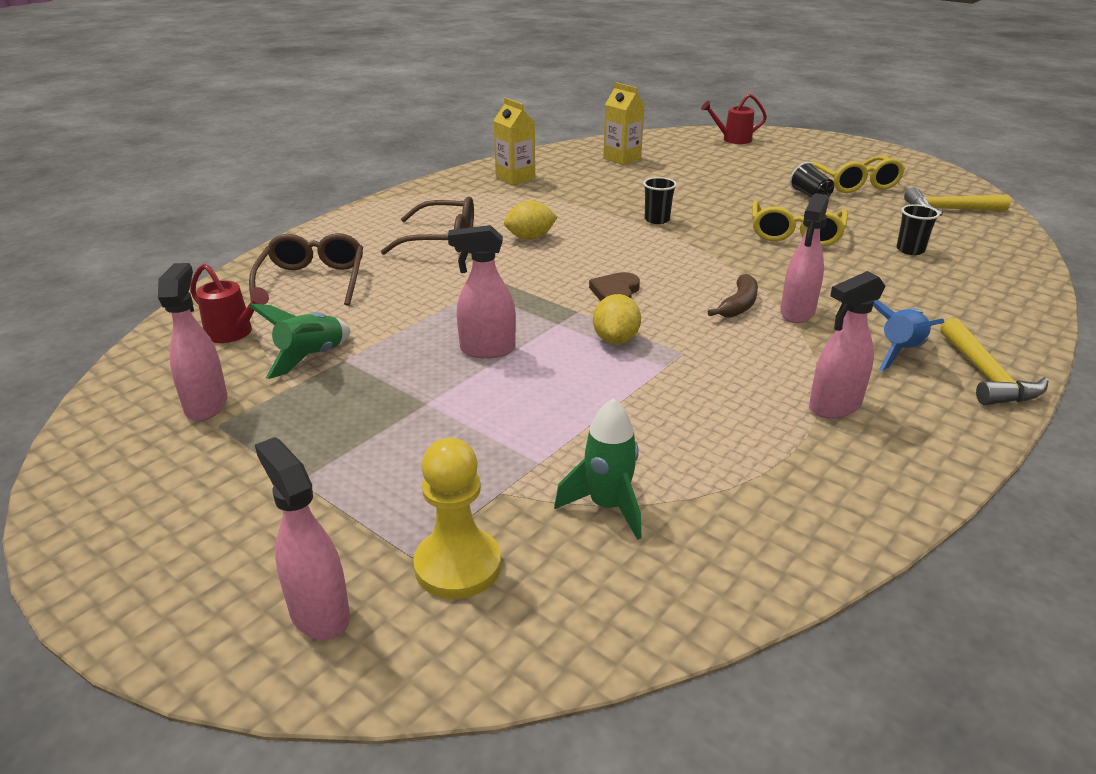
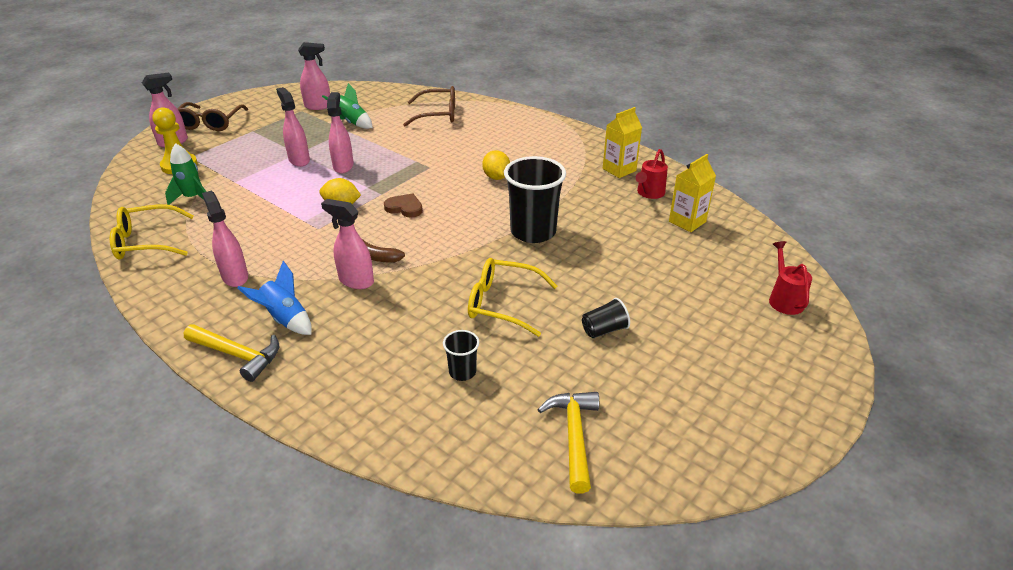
camera: 90 degrees right, 5 degrees up
red watering can [190,263,269,343] -> red watering can moved to [636,149,668,199]
brown glasses [381,196,474,255] -> brown glasses moved to [178,102,248,131]
black cup [643,177,677,224] -> black cup [504,156,566,243], size x2.11
yellow glasses [811,156,905,193] -> yellow glasses moved to [110,204,194,259]
yellow hammer [940,318,1049,405] -> yellow hammer turned 150 degrees counterclockwise [184,324,279,382]
none -> pink spray bottle [276,87,310,167]

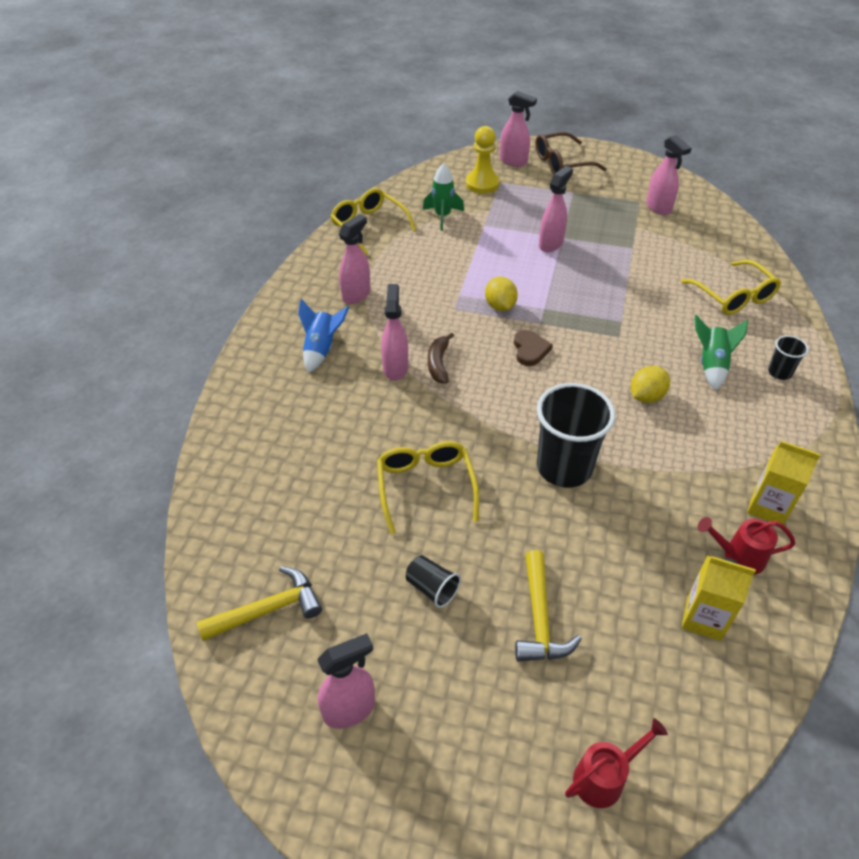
camera: 65 degrees right, 10 degrees up
yellow hammer [184,324,279,382] -> yellow hammer moved to [515,550,582,662]
green rocket [322,83,373,129] -> green rocket moved to [695,315,748,391]
pink spray bottle [327,92,354,174] -> pink spray bottle moved to [317,633,375,729]
brown glasses [403,86,455,126] -> yellow glasses [681,260,781,315]
black cup [443,330,479,381] -> black cup moved to [768,336,809,380]

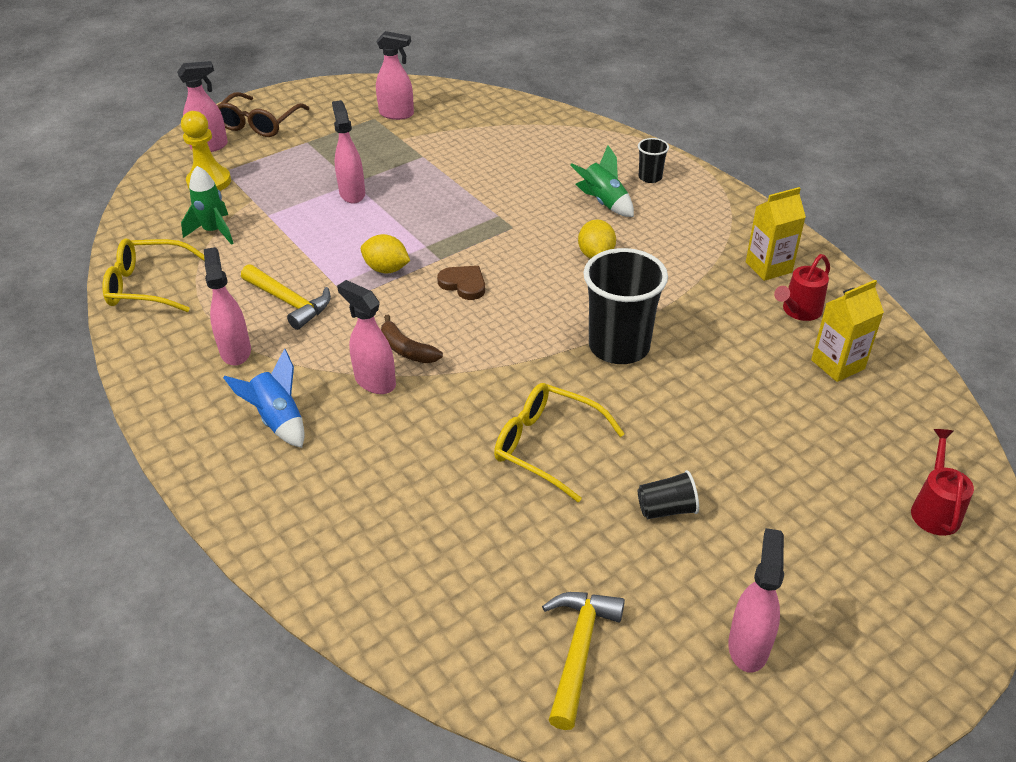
camera: 50 degrees left, 5 degrees down
yellow hammer [515,550,582,662] -> yellow hammer moved to [241,264,331,330]
yellow glasses [681,260,781,315] -> none

